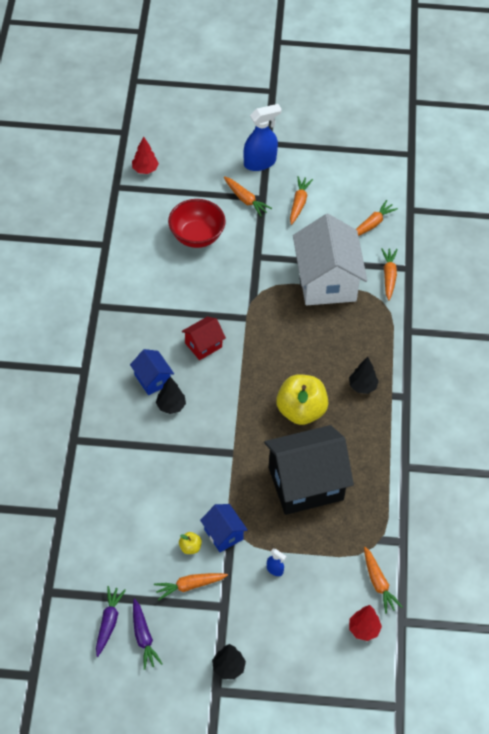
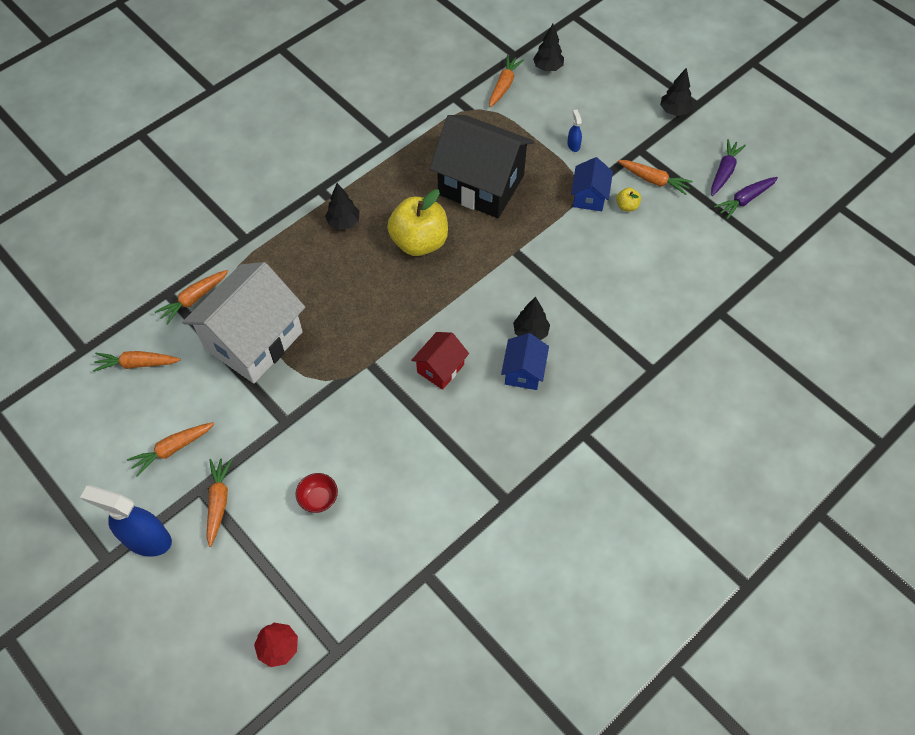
camera: 135 degrees left, 5 degrees up
red bowl [168,199,226,248] -> red bowl [296,473,338,513], size x0.51
red house [182,316,226,360] -> red house turned 60 degrees counterclockwise [411,332,469,390]
red tree [349,605,382,641] -> black tree [533,24,564,71]

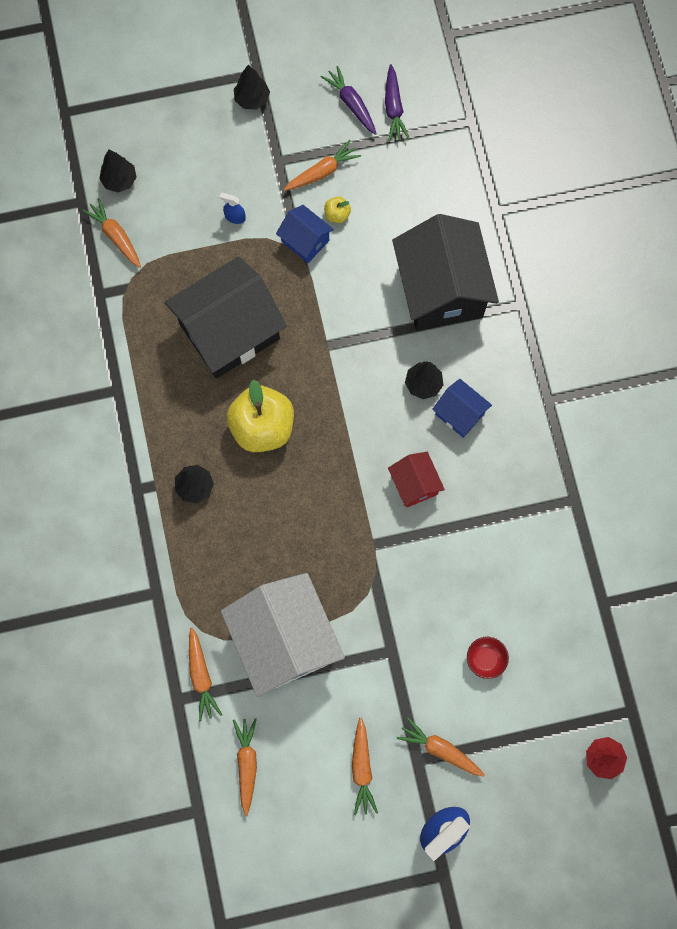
camera: 60 degrees left, 15 degrees up
orange carrot [93,351,181,372] -> orange carrot turned 150 degrees clockwise [233,718,257,816]
none -> black house [392,214,499,331]

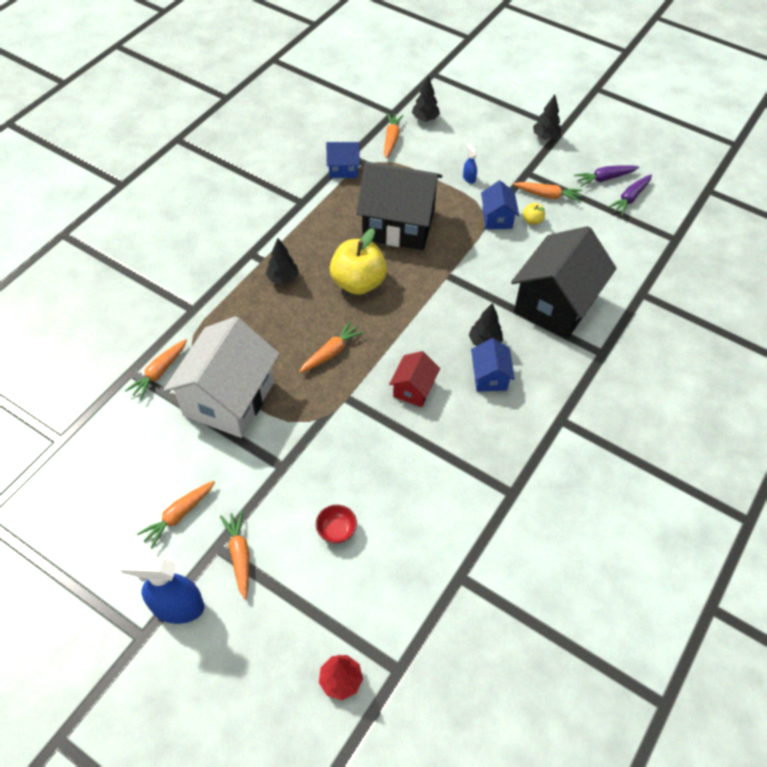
camera: 45 degrees right, 20 degrees down
orange carrot [233,718,257,816] -> orange carrot moved to [299,321,364,373]
purple carrot [321,66,377,135] -> purple carrot turned 120 degrees counterclockwise [574,165,639,187]
none -> blue house [326,142,360,178]

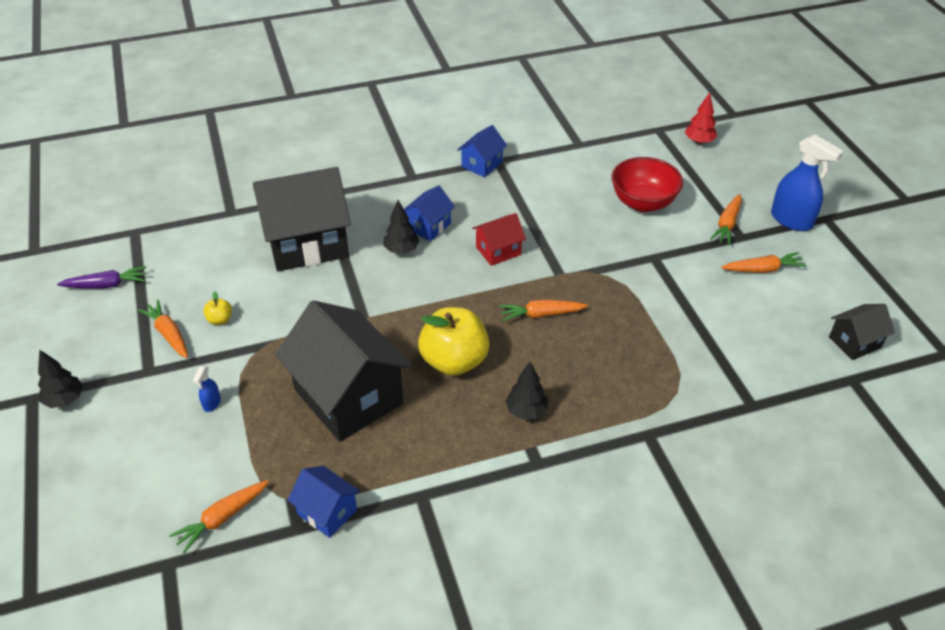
camera: 140 degrees left, 10 degrees down
orange carrot [125,339,187,400] -> none
white house [163,316,279,438] -> none
red bowl [316,505,357,544] -> red bowl [612,157,683,212], size x1.98
black tree [412,76,440,122] -> none
blue house [481,181,519,229] -> blue house moved to [457,125,507,177]
purple carrot [574,165,639,187] -> none
none -> black house [829,304,895,360]

